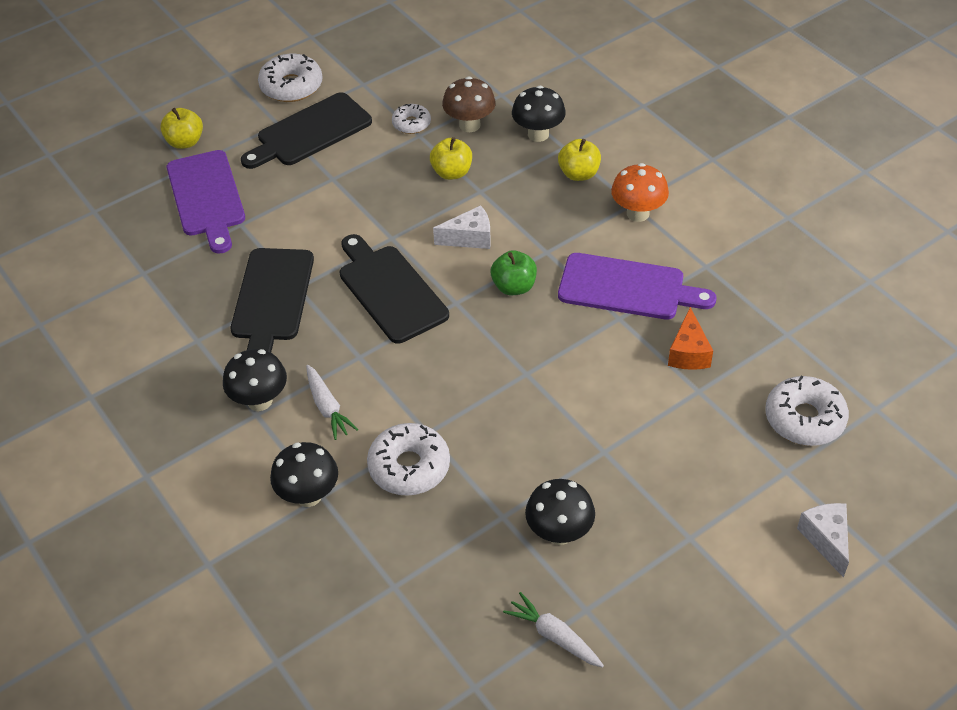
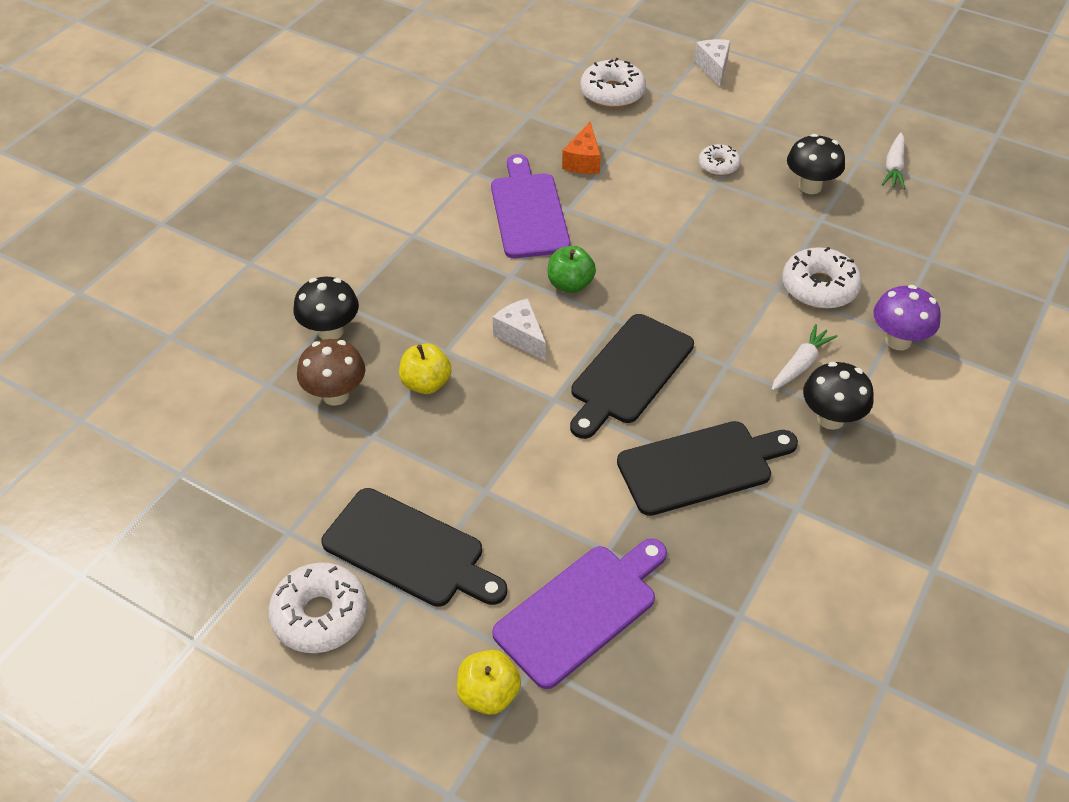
camera: 115 degrees left, 0 degrees up
black mushroom [270,442,338,507] -> purple mushroom [873,285,941,350]
white donut [392,104,431,134] -> white donut moved to [699,144,741,176]
yellow apple [558,139,601,181] -> none
orange mushroom [611,163,669,222] -> none
orange cheese [668,307,713,370] -> orange cheese turned 120 degrees clockwise [562,122,601,174]
white cheese [797,503,849,578] -> white cheese turned 120 degrees clockwise [694,39,730,87]

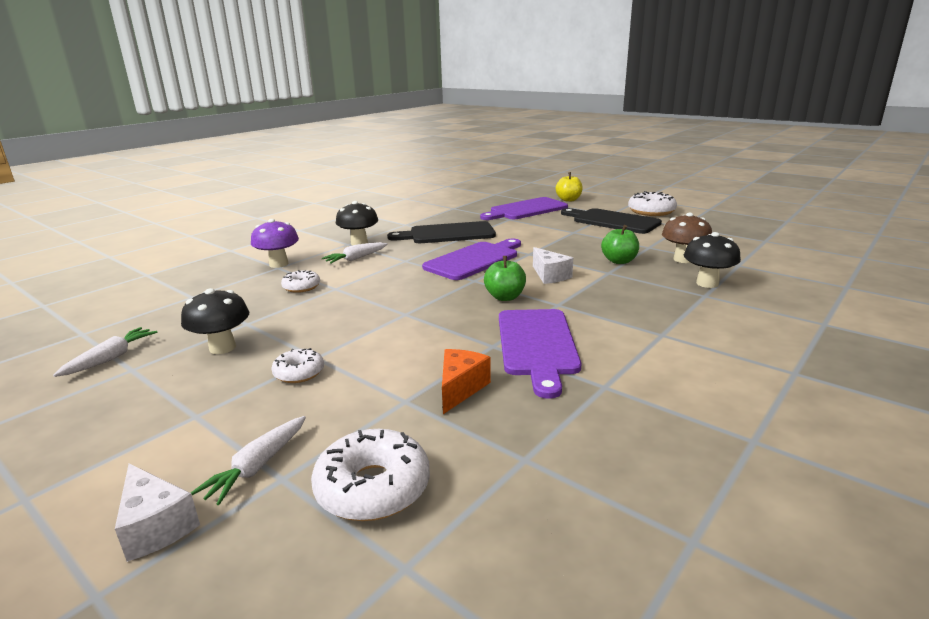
camera: 170 degrees left, 25 degrees down
yellow apple [399,343,451,394] -> green apple [601,225,639,264]
black cutting board [570,314,694,439] -> purple cutting board [422,238,521,280]
white cheese [694,39,730,87] -> white cheese turned 45 degrees counterclockwise [115,463,200,562]
white donut [782,247,862,309] -> white donut [281,270,320,293], size x0.59
none -> white carrot [191,416,306,505]

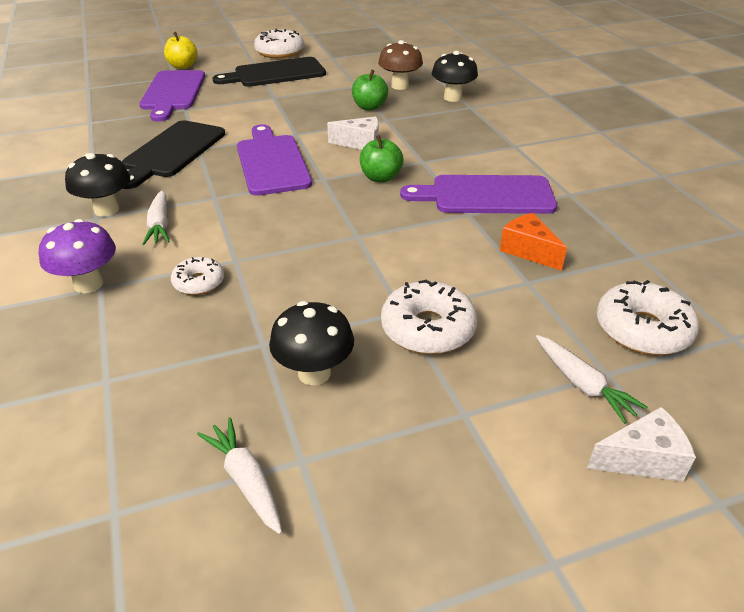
camera: 60 degrees left, 15 degrees up
white donut [271,348,324,383] -> white donut [381,280,477,354], size x1.68
purple cutting board [499,309,581,399] -> purple cutting board turned 150 degrees clockwise [400,175,557,214]

